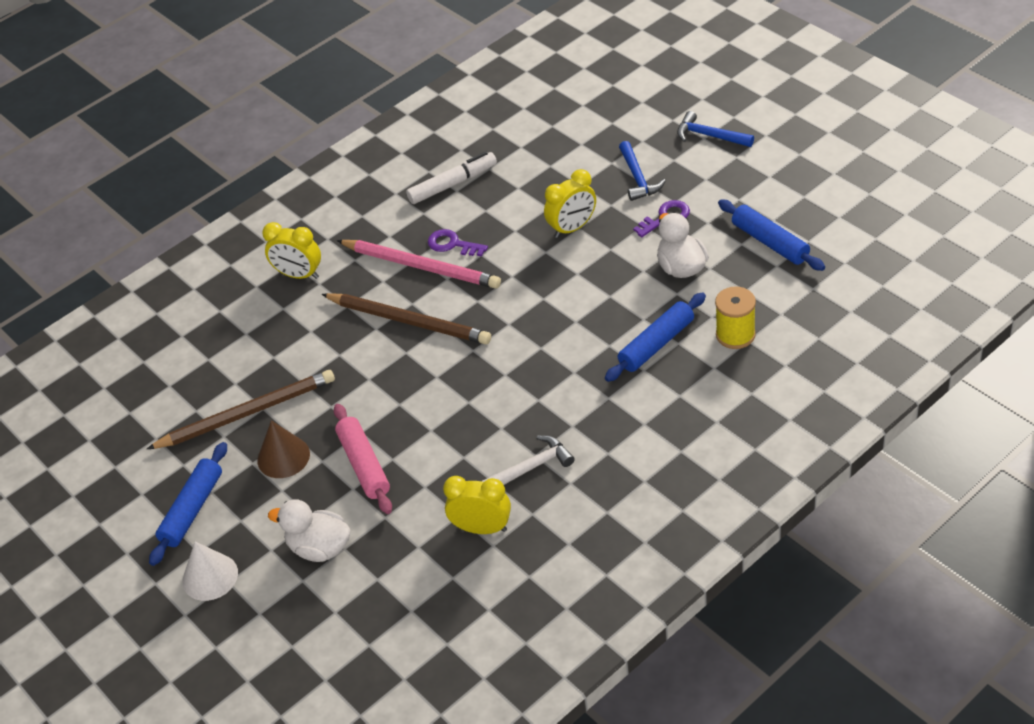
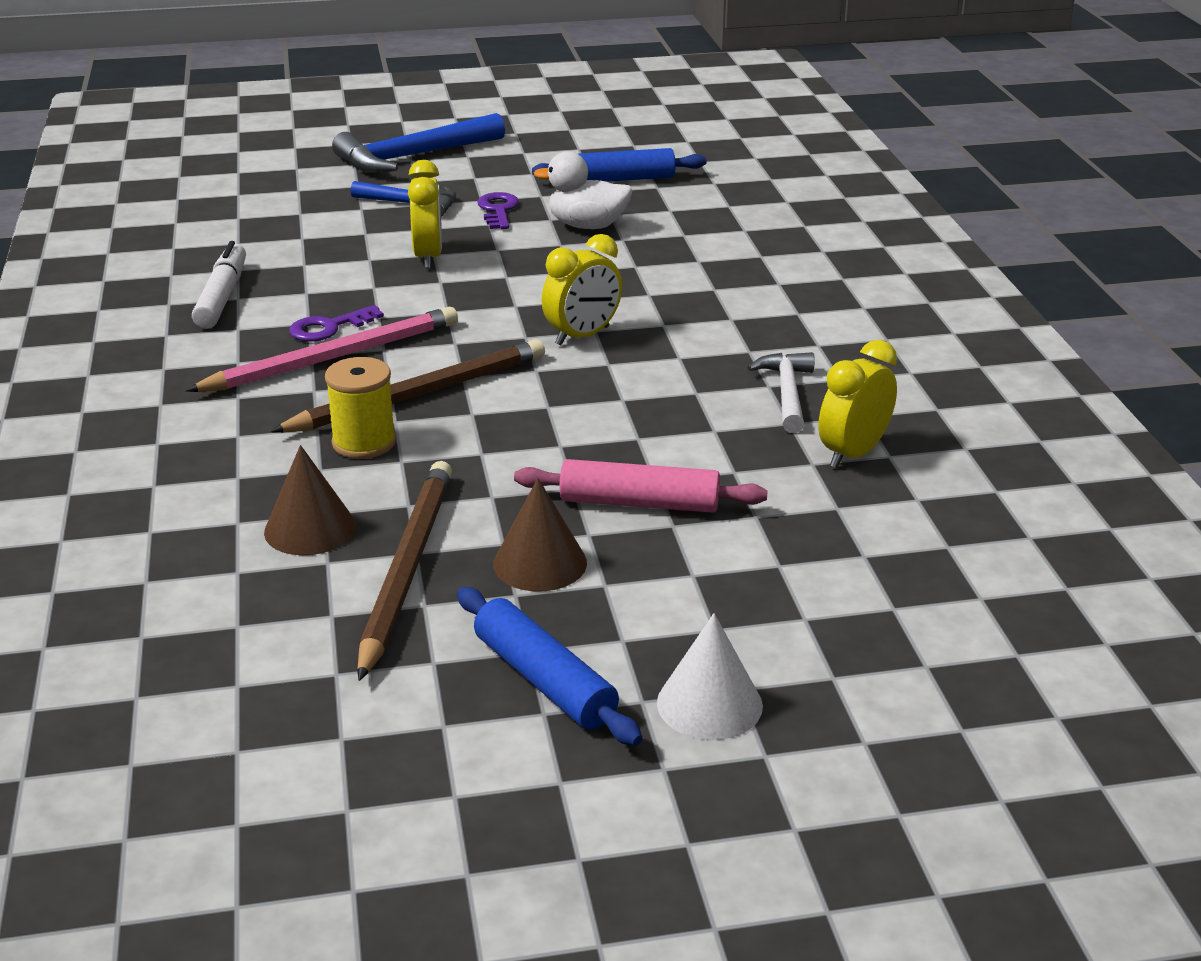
camera: 65 degrees left, 15 degrees down
yellow clock [262,222,321,279] -> yellow clock moved to [542,234,622,345]
white duck [268,499,351,562] -> none
blue rolling pin [605,293,706,382] -> none
blue hammer [677,111,754,147] -> blue hammer [332,113,505,172], size x1.68
yellow spool [715,286,756,349] -> yellow spool moved to [325,357,396,459]
none -> brown cone [264,445,356,555]

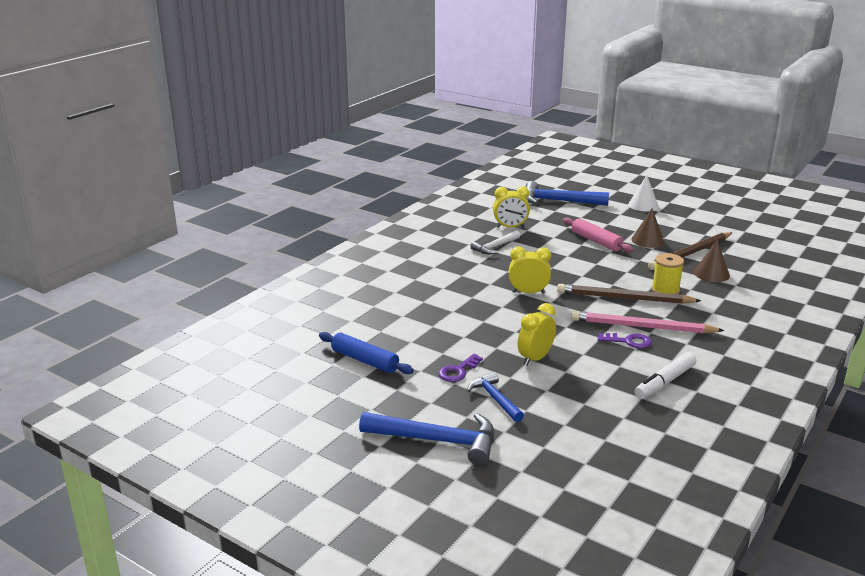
camera: 135 degrees left, 5 degrees down
blue rolling pin [457,587,642,746] -> none
white duck [533,151,633,229] -> none
none -> blue hammer [526,181,609,206]

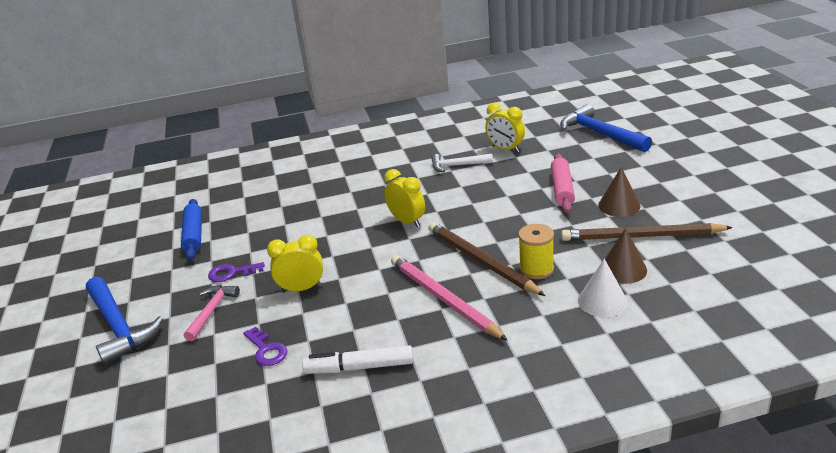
camera: 45 degrees right, 5 degrees up
blue hammer [467,372,524,422] -> pink hammer [184,285,240,341]
purple key [598,333,652,349] -> purple key moved to [243,327,288,366]
white cone [628,175,659,211] -> white cone moved to [578,259,628,317]

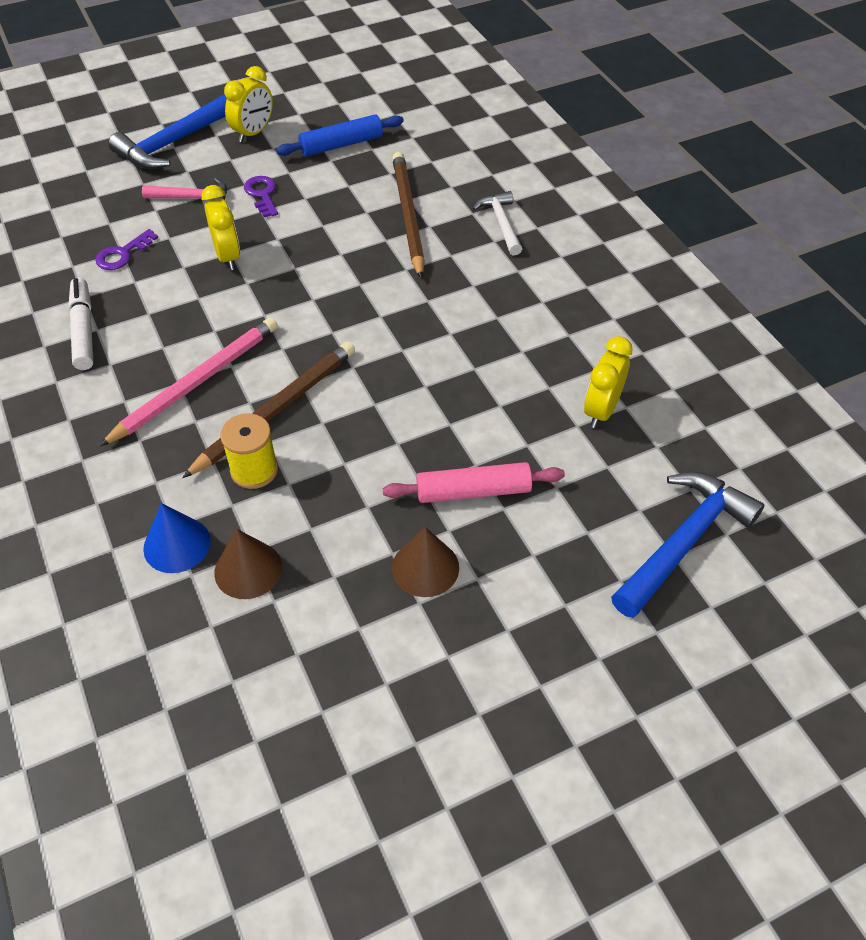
camera: 75 degrees right, 20 degrees up
yellow clock [384,169,425,227] -> yellow clock moved to [224,66,273,142]
white hammer [431,154,493,172] -> white hammer moved to [473,191,522,256]
brown pencil [561,223,733,241] -> brown pencil moved to [392,152,425,279]
white cone [578,259,628,317] -> blue cone [143,503,211,573]

